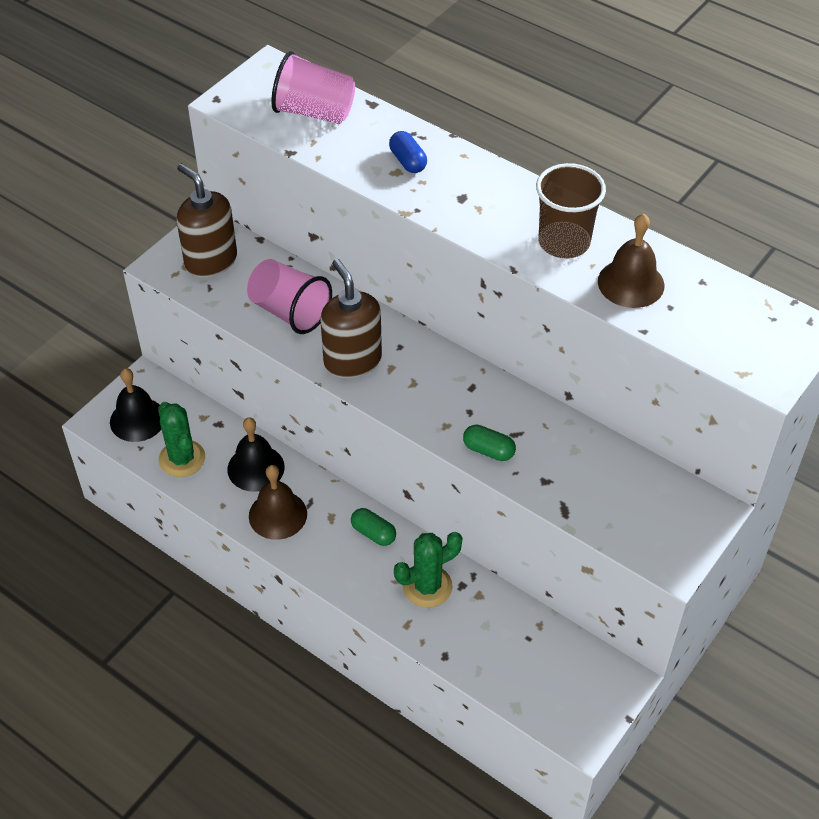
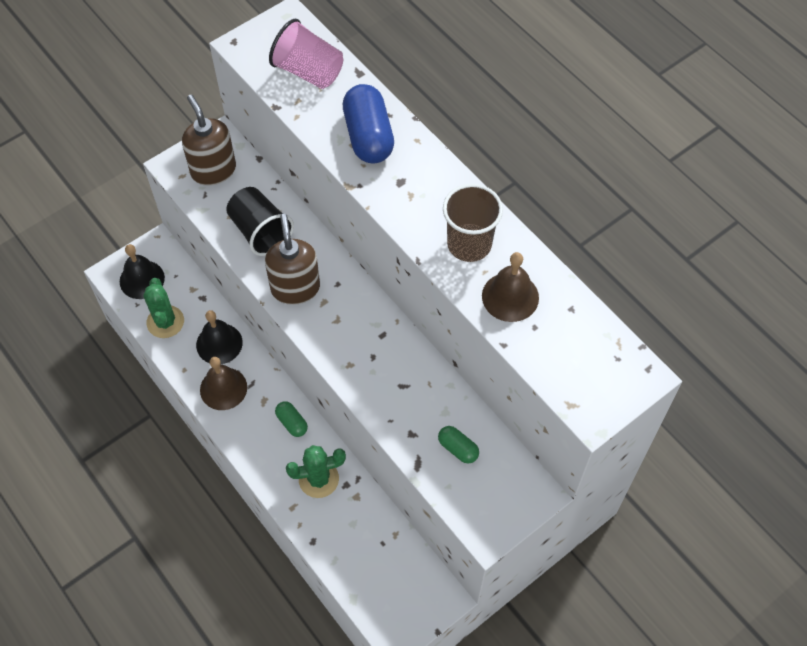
camera: 15 degrees right, 10 degrees up
pink cup [247,259,332,334] -> black cup [226,187,294,256]
blue capsule [389,131,427,173] -> blue capsule [343,84,394,164], size x1.94
green capsule [463,425,516,461] -> green capsule moved to [438,426,479,463]

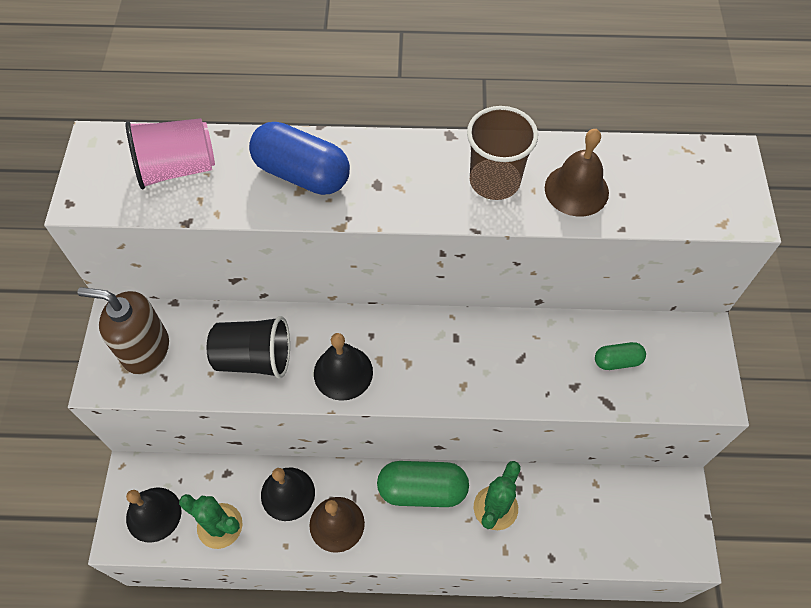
camera: 50 degrees left, 0 degrees up
brown soap dispenser [265,214,320,305] -> black bell [314,333,373,401]
green capsule [275,401,308,437] -> green capsule [377,461,469,507], size x1.94

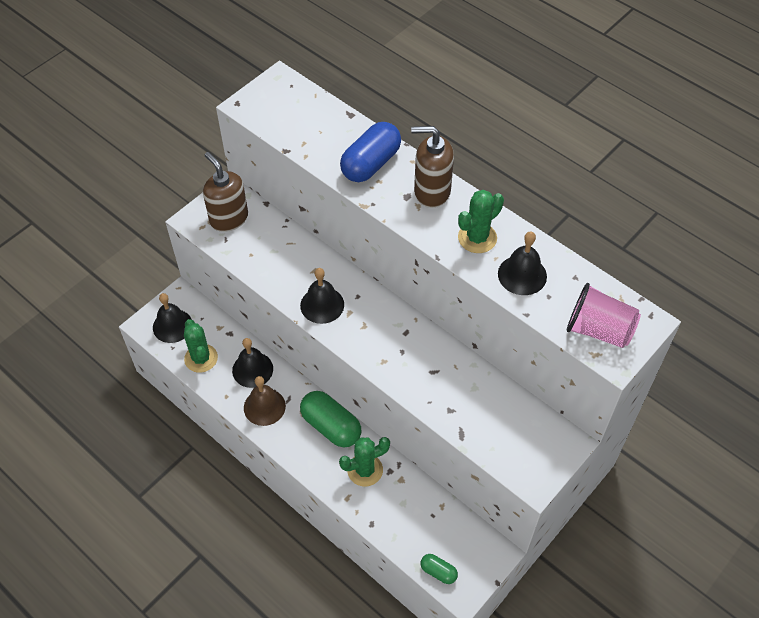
camera: 40 degrees right, 5 degrees down
pink cup [125,118,215,189] -> pink cup moved to [567,283,641,348]
black cup [207,316,290,379] -> none
blue capsule [249,122,350,195] -> blue capsule turned 60 degrees clockwise [340,122,401,182]
brown cup [467,106,538,200] -> green cactus [458,190,504,253]
brown bell [545,129,609,217] -> black bell [498,232,547,295]
green capsule [595,342,646,370] -> green capsule moved to [421,554,458,584]
none -> brown soap dispenser [411,126,454,208]

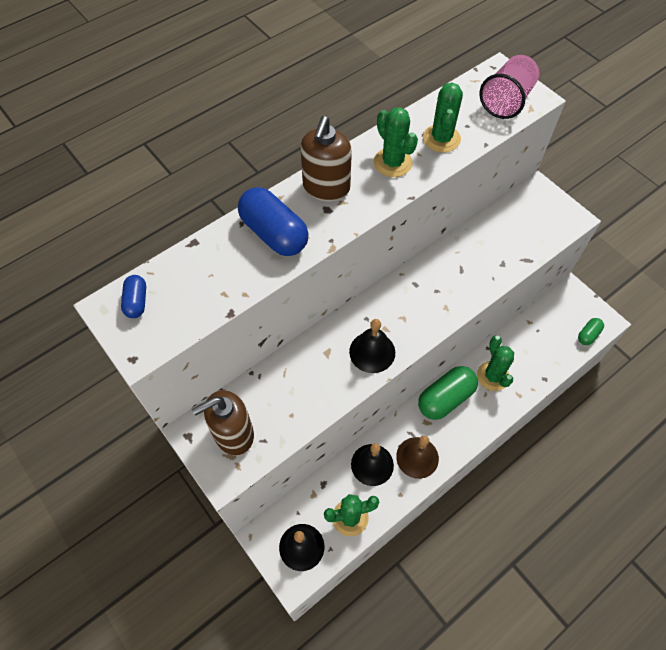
camera: 80 degrees left, 5 degrees up
black bell [498,232,547,295] -> green cactus [423,82,463,152]
none -> blue capsule [121,275,146,318]

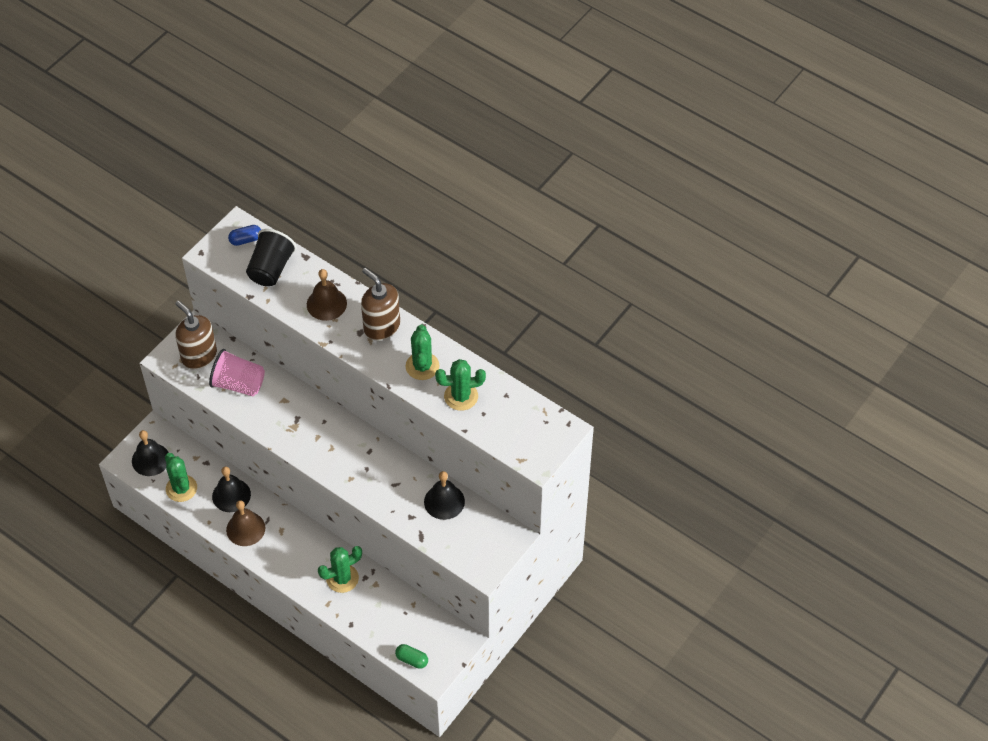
camera: 75 degrees right, 5 degrees down
blue capsule [238,187,309,256] -> brown bell [307,269,347,321]
brown soap dispenser [300,116,352,201] -> brown soap dispenser turned 45 degrees clockwise [361,268,400,341]
black bell [349,319,395,373] -> black bell moved to [424,471,465,520]
green cactus [374,107,418,177] -> green cactus turned 45 degrees counterclockwise [406,324,440,380]
green capsule [418,366,478,420] -> none
pink cup [479,55,539,119] -> pink cup moved to [209,349,265,396]
none -> black cup [246,229,297,286]

